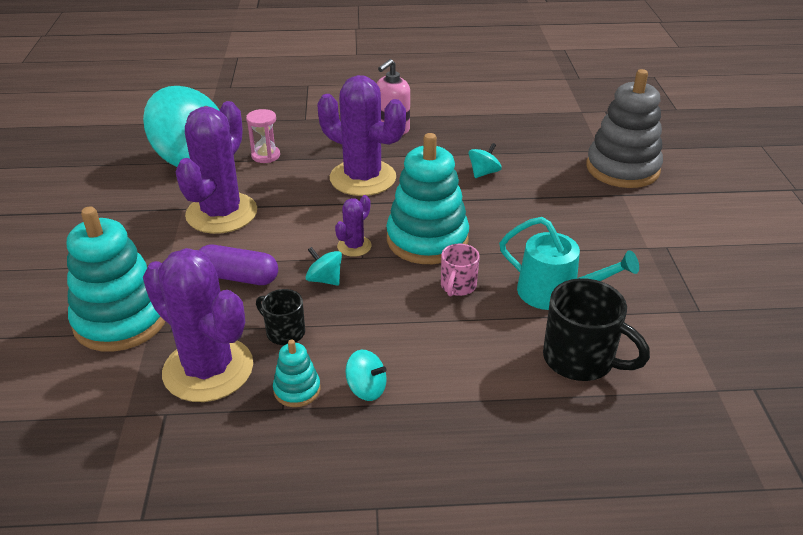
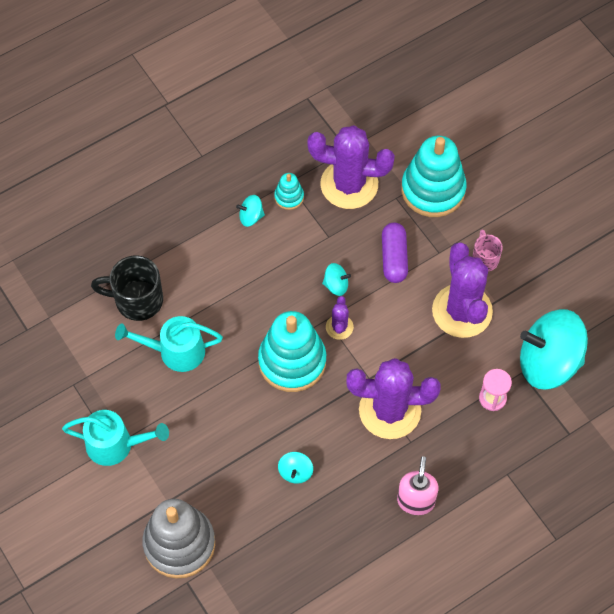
camera: 150 degrees right, 25 degrees up
purple capsule [199,245,278,285] -> purple capsule turned 75 degrees counterclockwise [382,223,408,283]
black mug [256,289,305,345] -> none
pink mug [441,244,480,297] -> pink mug moved to [472,229,503,271]
none -> turquoise watering can [62,410,169,466]

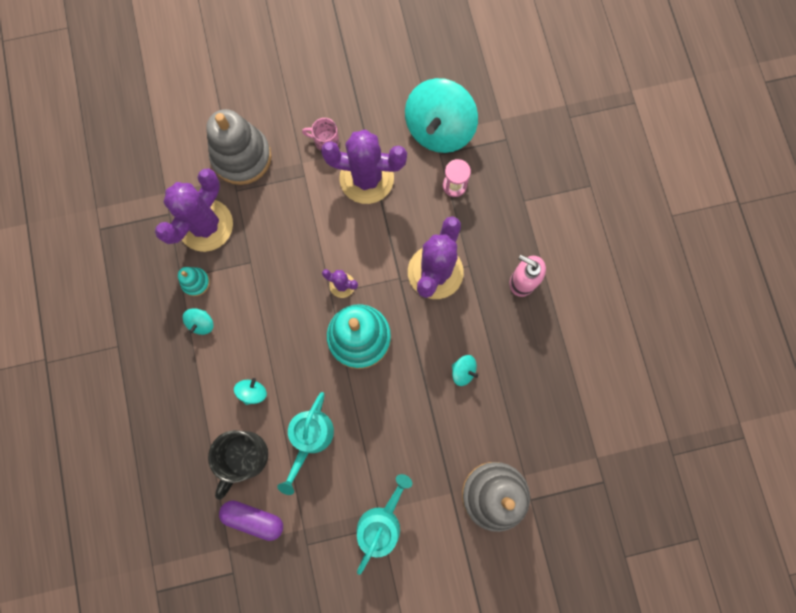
camera: 70 degrees left, 15 degrees up
turquoise spinning top [322,263,351,296] -> turquoise spinning top moved to [234,378,267,405]
purple capsule [382,223,408,283] -> purple capsule moved to [219,500,283,541]
turquoise stacking toy [401,136,466,217] -> grey stacking toy [206,109,272,185]

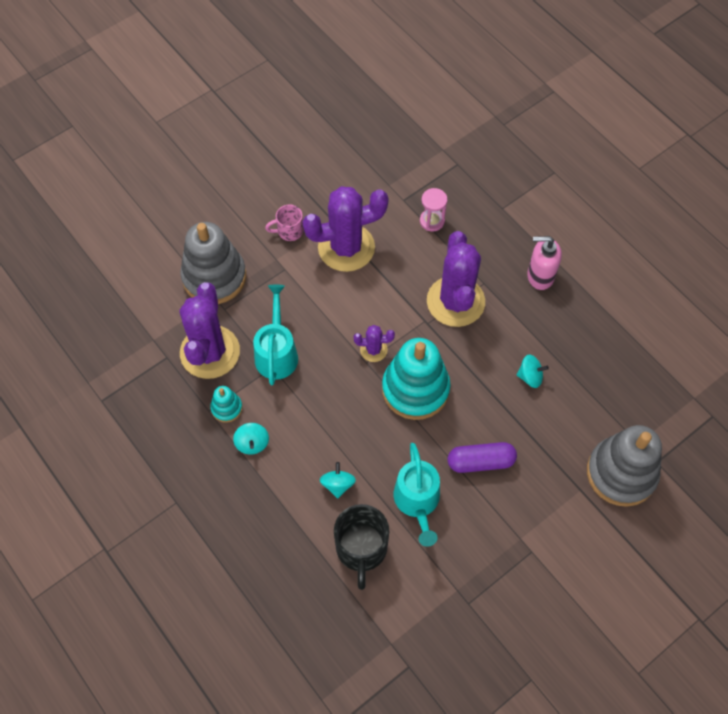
camera: 25 degrees left, 15 degrees down
purple capsule [219,500,283,541] -> purple capsule moved to [448,442,517,473]
turquoise watering can [357,474,412,575] -> turquoise watering can moved to [253,284,298,385]
turquoise spinning top [405,78,478,153] -> none

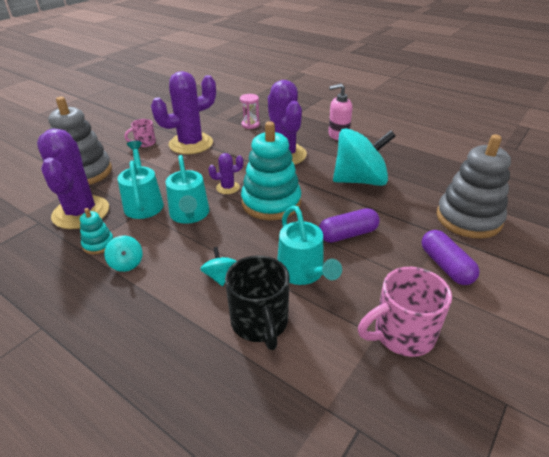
camera: 15 degrees left, 25 degrees down
turquoise spinning top [516,354,549,388] -> turquoise spinning top [333,128,396,186], size x2.42
none -> turquoise watering can [166,155,209,224]
none -> pink mug [358,267,452,357]
none -> purple capsule [422,230,480,285]

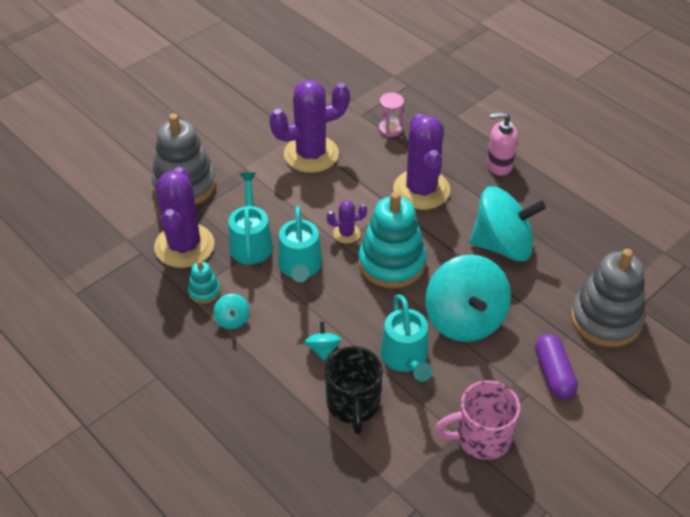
camera: 10 degrees right, 10 degrees up
pink mug [124,119,156,147] -> none
purple capsule [319,208,380,243] -> turquoise spinning top [425,255,511,342]

